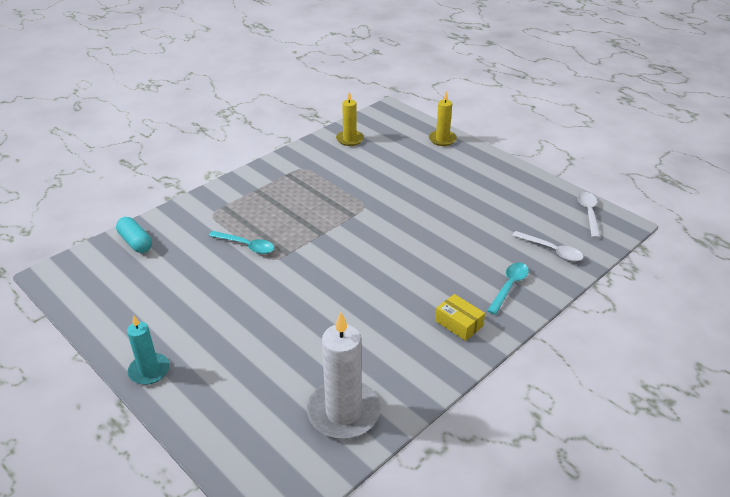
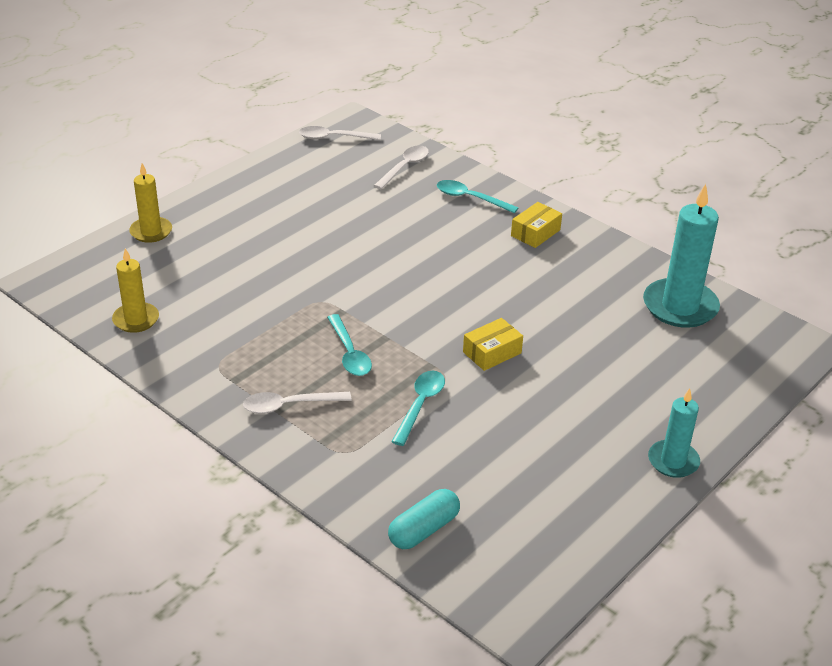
camera: 95 degrees left, 0 degrees up
white candle [307,312,381,439] -> turquoise candle [643,184,720,328]
none -> white spoon [243,392,352,414]
none -> turquoise spoon [327,314,372,376]
none -> yellow box [463,318,523,371]

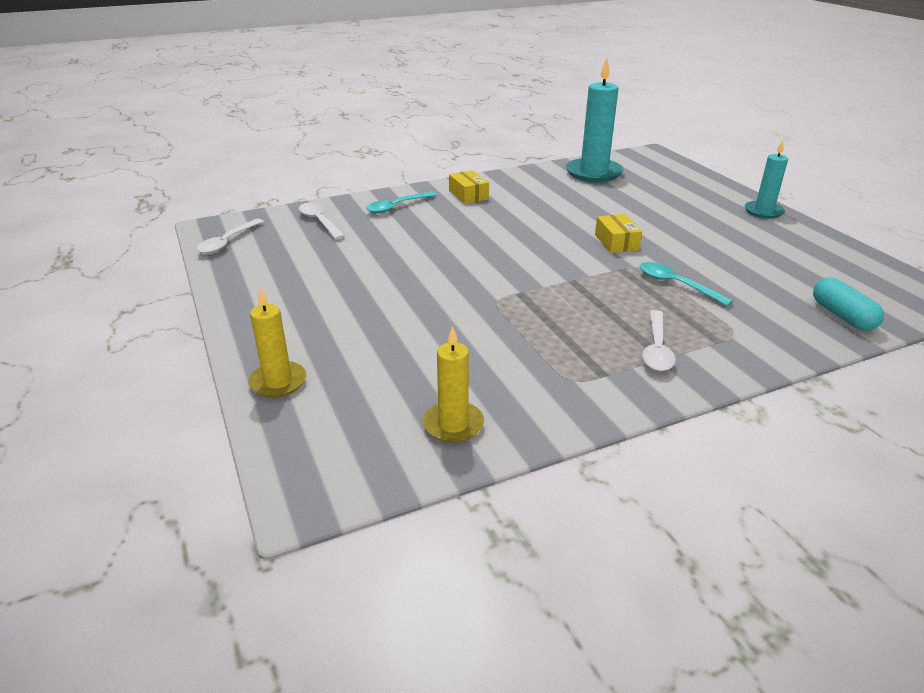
camera: 65 degrees left, 5 degrees down
turquoise spoon [327,314,372,376] -> none

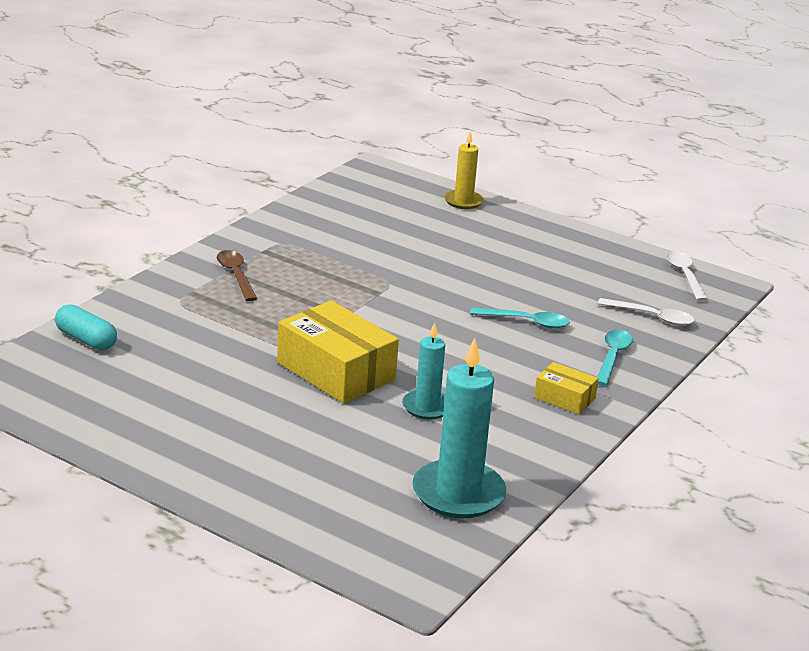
camera: 145 degrees right, 5 degrees down
yellow candle [423,326,484,443] -> none
yellow box [595,214,642,253] -> yellow box [277,301,399,404], size x1.96
turquoise spoon [640,262,733,306] -> turquoise spoon moved to [470,308,570,329]
white spoon [642,310,676,371] -> brown spoon [216,250,257,301]
turquoise candle [745,140,788,219] -> turquoise candle moved to [402,323,445,420]

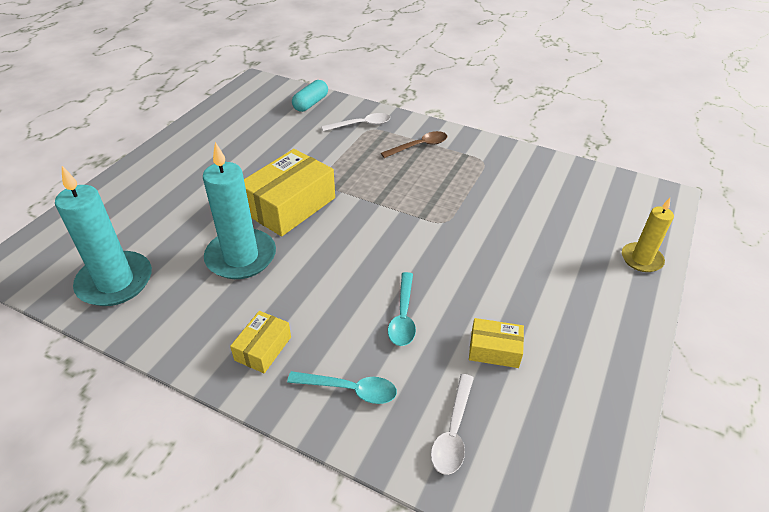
camera: 85 degrees right, 15 degrees up
turquoise candle [402,323,445,420] -> turquoise candle [203,142,276,279], size x1.69
white spoon [666,251,708,301] -> white spoon moved to [321,113,390,131]
none -> yellow box [469,318,524,368]

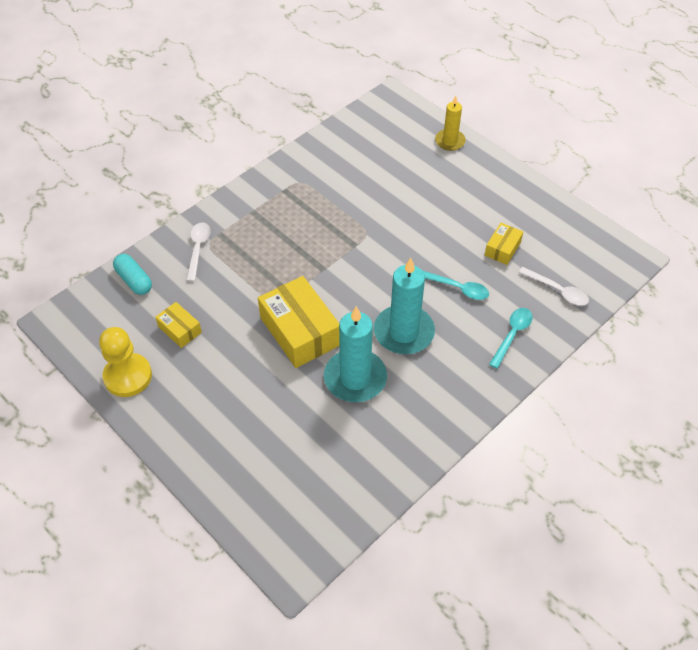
camera: 70 degrees left, 10 degrees up
turquoise candle [55,166,152,306] -> turquoise candle moved to [374,258,435,354]
yellow box [230,311,291,373] -> yellow box moved to [155,302,202,348]
brown spoon [381,131,447,158] -> none
none -> yellow pawn [99,327,152,397]

